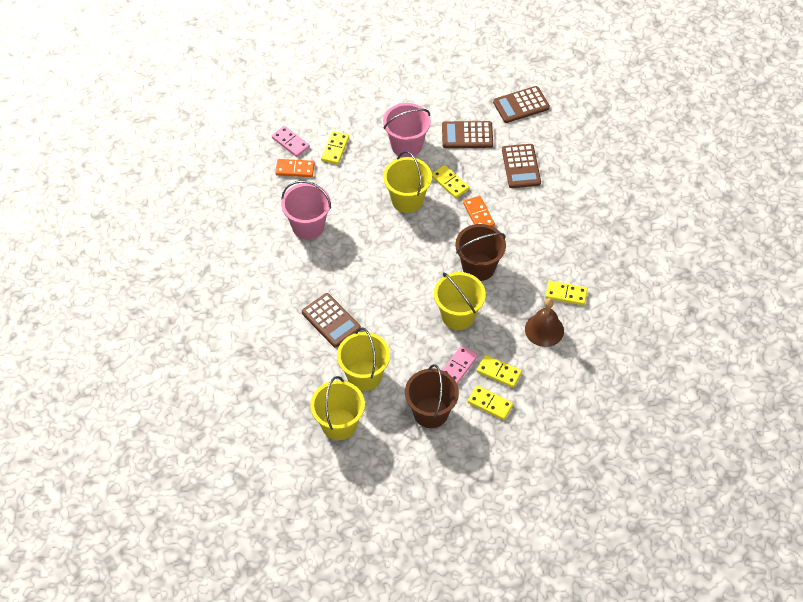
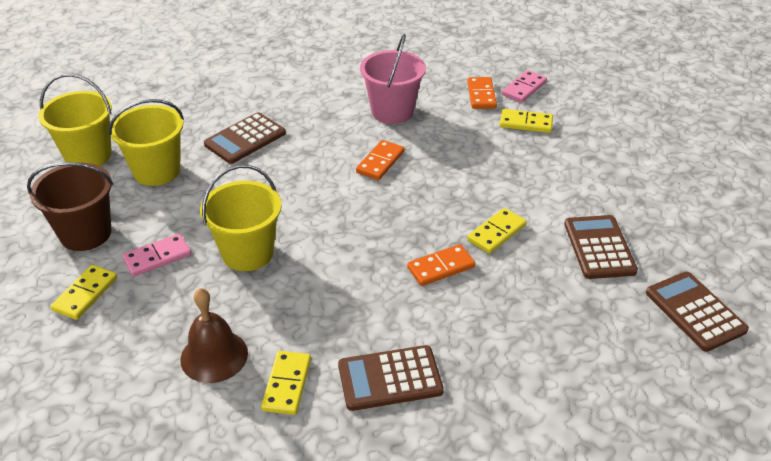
camera: 85 degrees right, 15 degrees down
pink bucket [383,103,431,157] -> none
yellow bucket [383,151,432,213] -> none
pink domino [442,345,478,384] -> pink domino turned 60 degrees counterclockwise [122,234,191,277]
brown bucket [455,224,506,281] -> none
yellow domino [477,355,522,388] -> none
brown calculator [502,144,541,188] -> brown calculator moved to [338,345,444,411]
none -> orange domino [356,140,405,180]

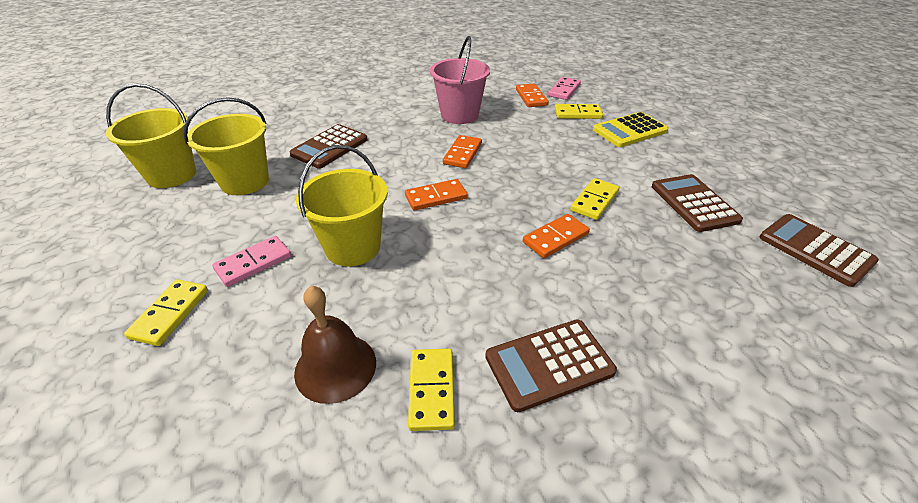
camera: 10 degrees left, 0 degrees up
brown bucket [27,162,113,251] -> none
none -> orange domino [405,179,468,211]
none -> yellow calculator [593,112,668,147]

